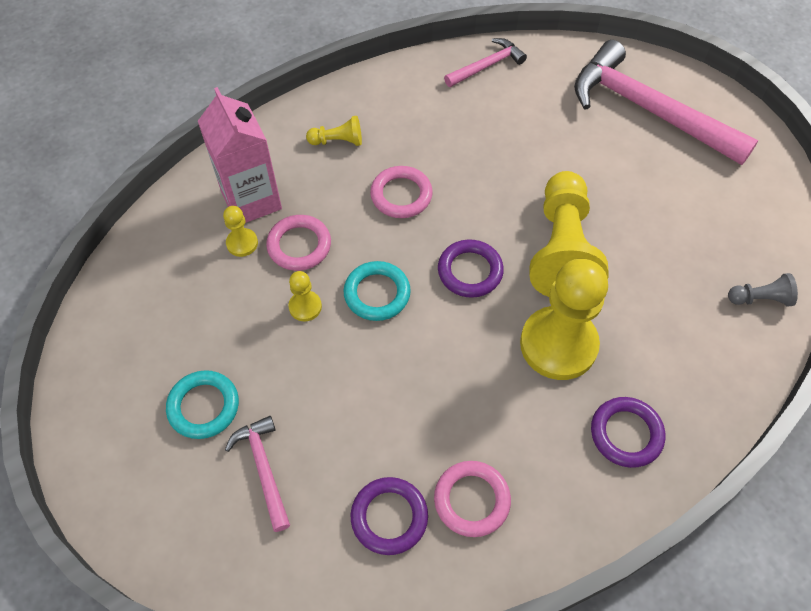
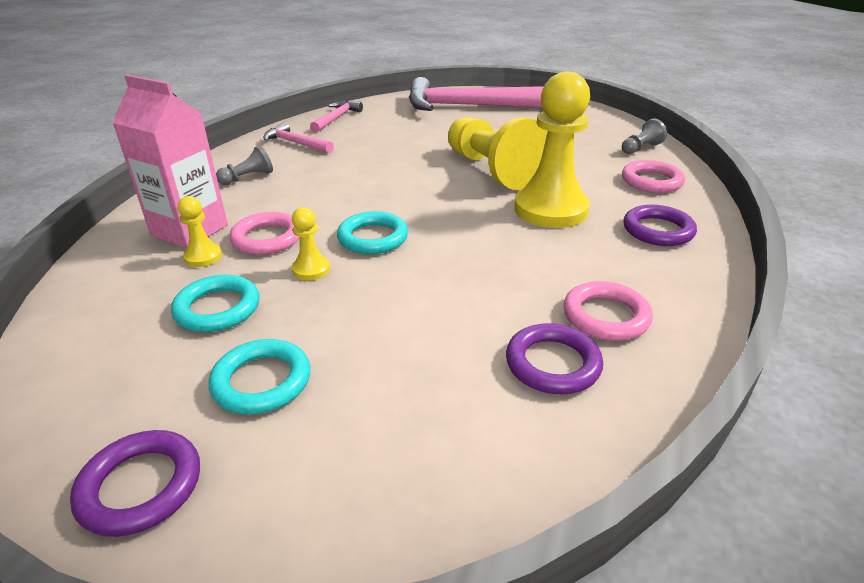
camera: 35 degrees left, 25 degrees down
pink hammer [225,416,290,532] -> pink hammer moved to [263,122,334,153]
yellow pawn [306,116,362,146] -> grey pawn [216,145,273,185]
pink ring [370,166,433,218] -> pink ring moved to [622,160,685,193]
purple ring [438,239,504,298] -> purple ring moved to [70,430,200,537]
none -> turquoise ring [171,275,260,332]

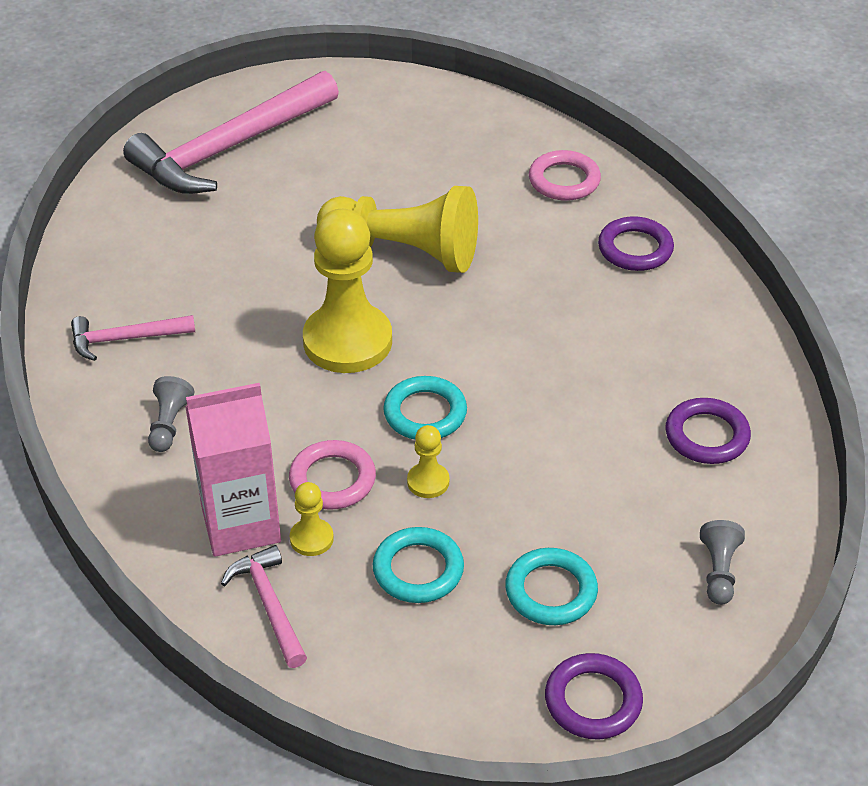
camera: 45 degrees left, 10 degrees up
pink hammer [310,101,363,133] -> pink hammer moved to [221,545,307,668]
yellow pawn [514,71,590,228] -> yellow pawn moved to [303,209,392,373]
pink ring [563,281,653,341] -> none
grey pawn [622,118,667,154] -> grey pawn moved to [700,520,745,605]

